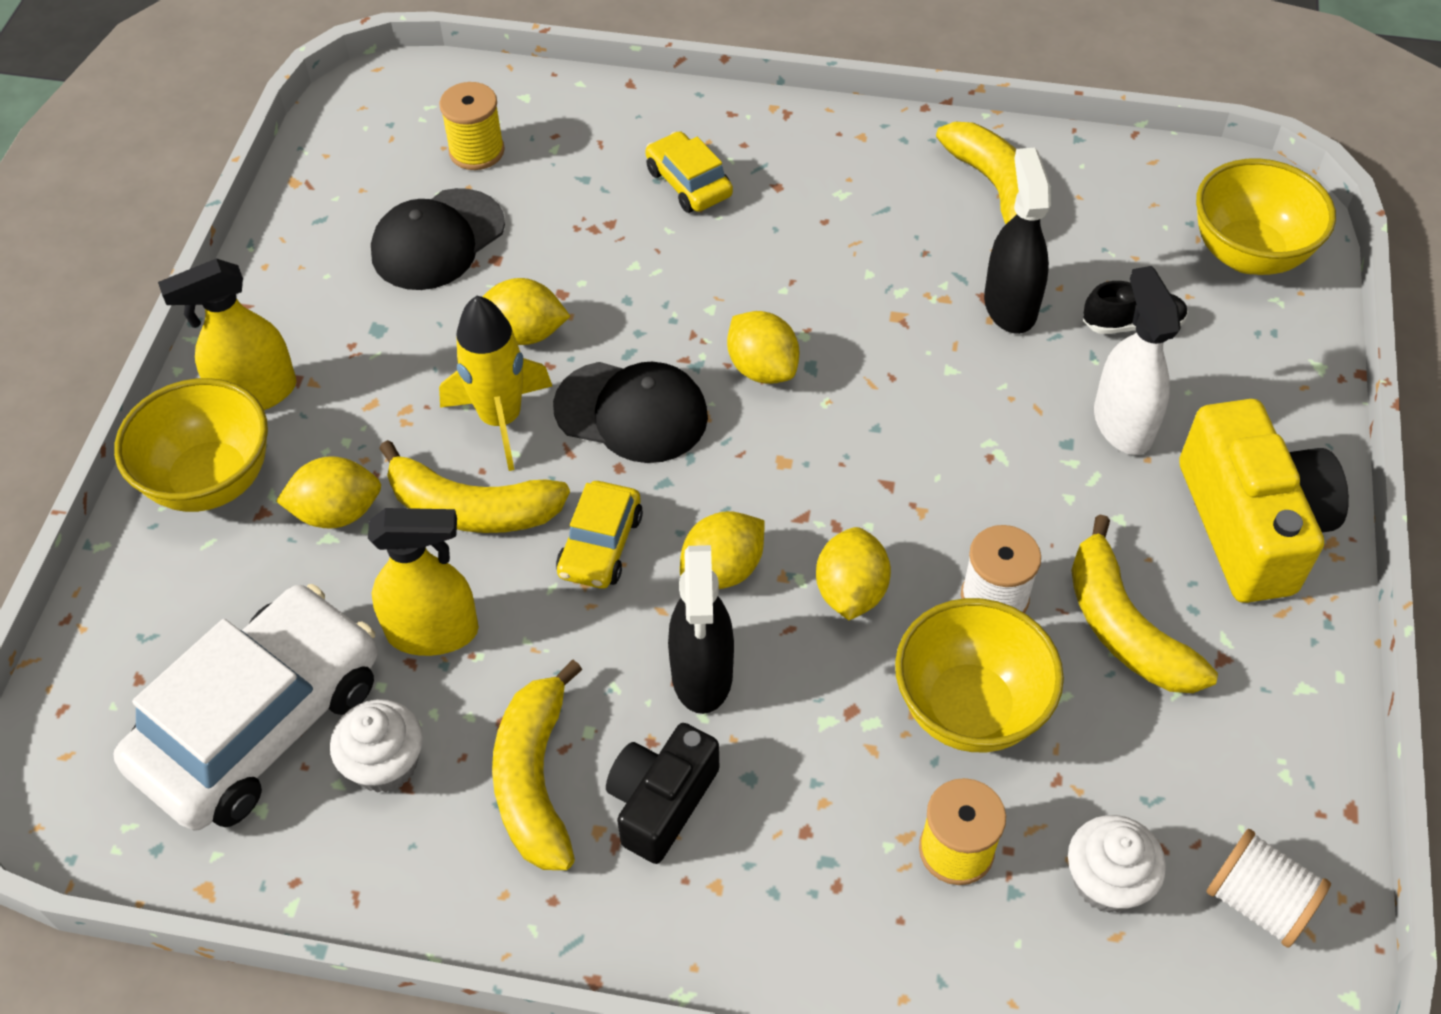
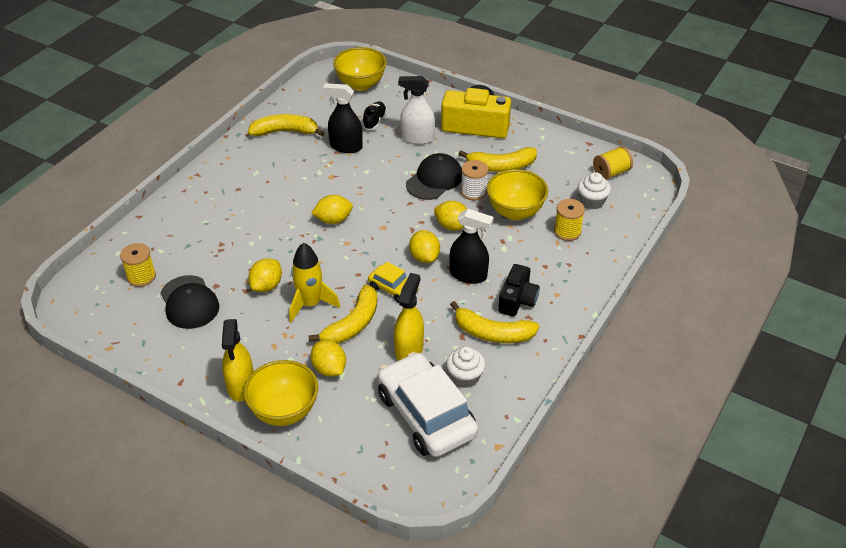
camera: 70 degrees left, 10 degrees down
yellow lemon [276,456,381,529] -> yellow lemon turned 45 degrees counterclockwise [310,340,346,377]
black cap [553,362,708,463] -> black cap moved to [406,153,462,200]
black camera [606,723,719,864] -> black camera turned 120 degrees counterclockwise [498,264,540,317]
yellow car [645,131,733,213] -> none
white spool [1207,829,1331,948] -> yellow spool [593,146,633,180]

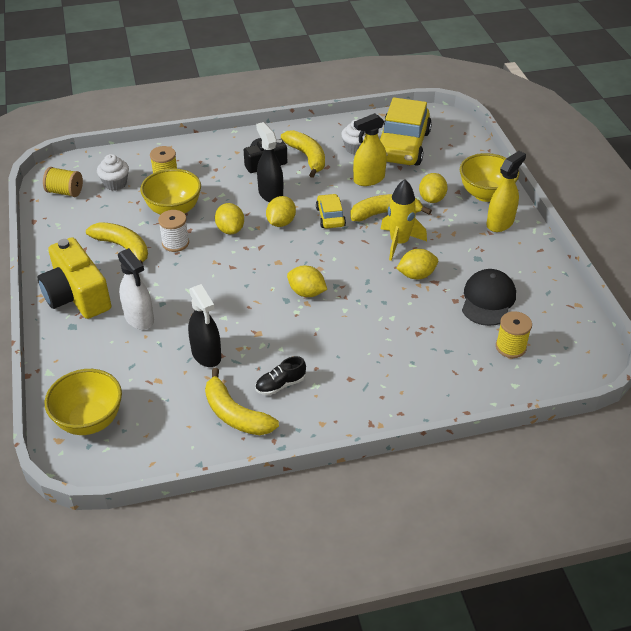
camera: 135 degrees left, 0 degrees up
black shoe [363,102,387,130] -> black shoe moved to [255,356,306,395]
white car [378,352,478,457] -> yellow car [380,97,432,166]
black cap [406,153,462,200] -> none

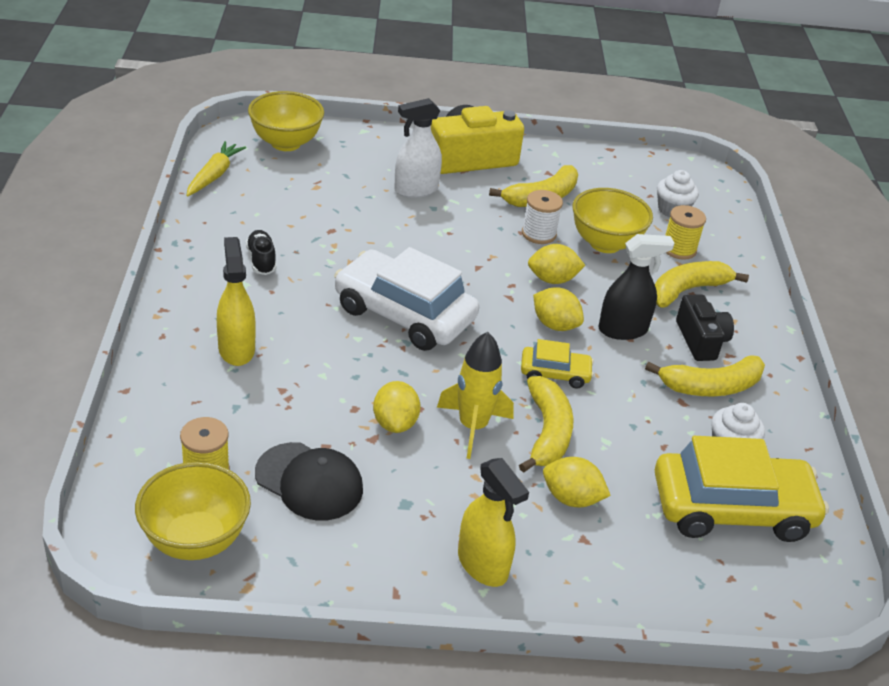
camera: 100 degrees right, 5 degrees down
yellow spool [43,167,83,197] -> none
black spray bottle [188,284,221,367] -> none
yellow banana [205,368,279,435] -> yellow banana moved to [655,261,749,308]
yellow lemon [287,265,327,297] -> white car [334,247,479,351]
yellow spray bottle [353,113,387,186] -> yellow spray bottle moved to [217,237,256,366]
yellow car [380,97,432,166] -> yellow car turned 150 degrees clockwise [655,436,829,542]
yellow bowl [460,153,519,202] -> yellow bowl moved to [135,462,251,560]
none -> yellow carrot [186,141,246,196]

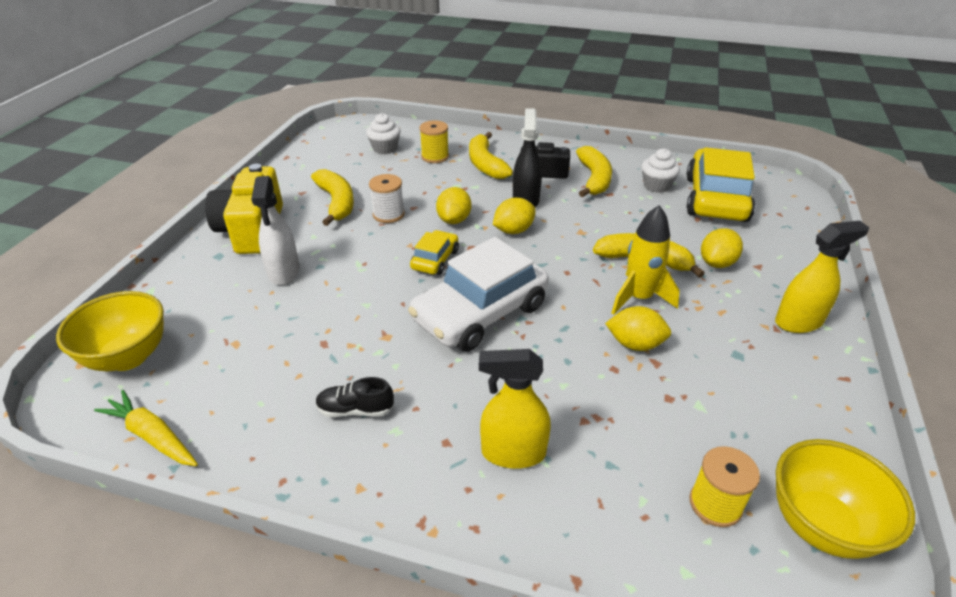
camera: 70 degrees left, 0 degrees up
black cap [255,442,363,521] -> none
yellow car [521,339,594,389] -> yellow car moved to [410,230,459,275]
yellow bowl [572,188,653,253] -> none

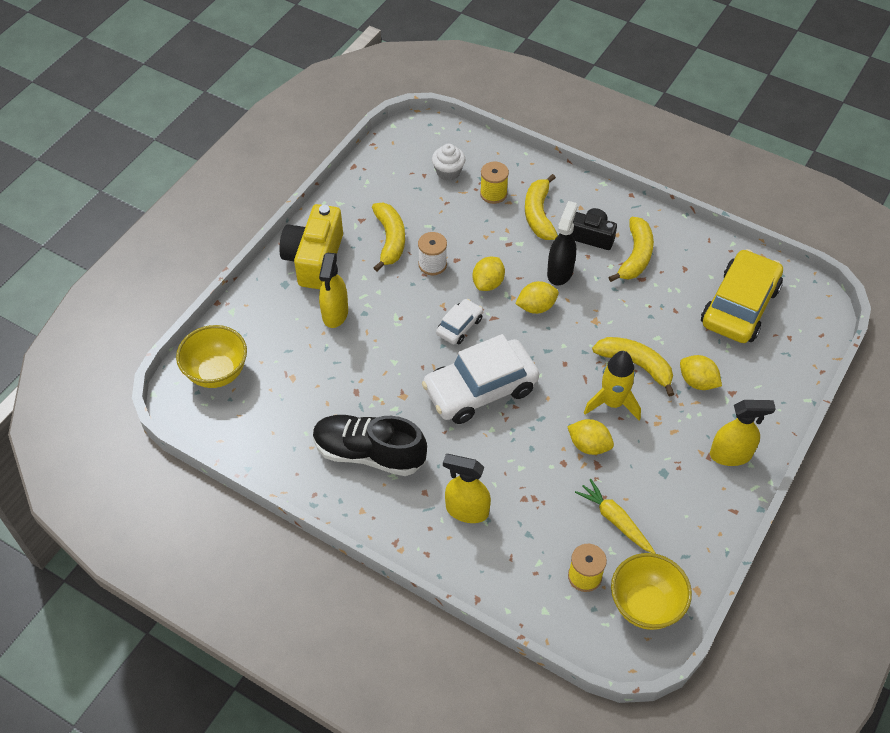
camera: 15 degrees right, 15 degrees up
yellow carrot [94,390,198,466] -> yellow carrot moved to [575,479,656,554]
white spray bottle [251,176,300,285] -> yellow spray bottle [319,253,348,328]
black shoe [316,377,394,417] -> black shoe [313,415,427,476], size x2.14
yellow car [410,230,459,275] -> white car [436,299,483,344]
white cupcake [642,149,680,193] -> none
yellow lemon [701,228,743,268] -> yellow lemon turned 75 degrees clockwise [680,355,722,390]

